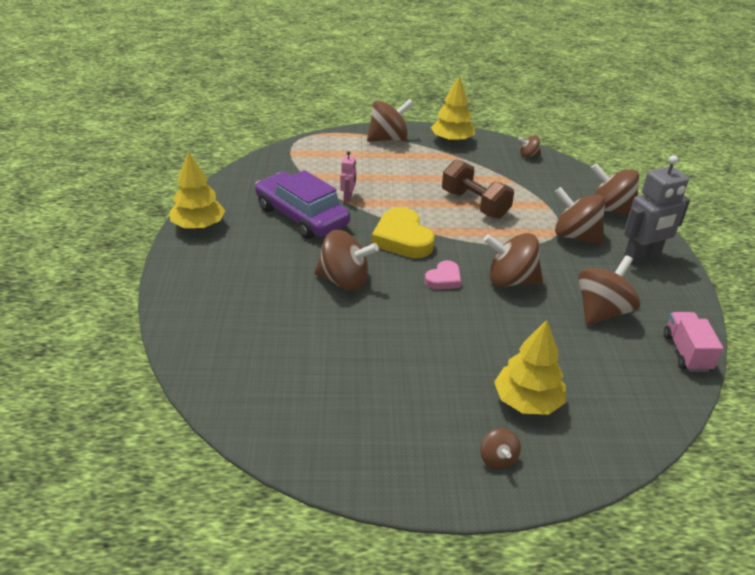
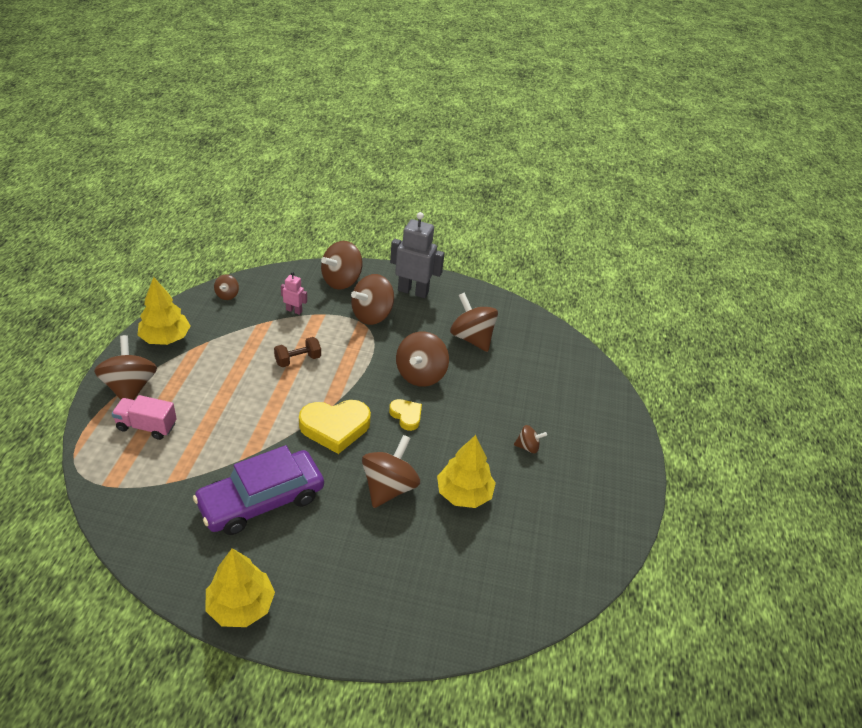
camera: 80 degrees left, 5 degrees up
pink robot [340,151,356,202] -> pink robot moved to [281,272,307,315]
pink heart [425,260,461,289] -> yellow heart [389,399,422,431]
brown dumbbell [442,159,514,219] -> brown dumbbell [274,337,321,367], size x0.61
brown spinning top [480,428,521,470] -> brown spinning top moved to [514,425,547,453]
yellow tree [494,320,566,415] -> yellow tree moved to [437,435,496,508]
grey robot [624,155,690,265] -> grey robot turned 60 degrees counterclockwise [390,212,445,298]
pink truck [664,312,723,372] -> pink truck moved to [111,395,177,440]

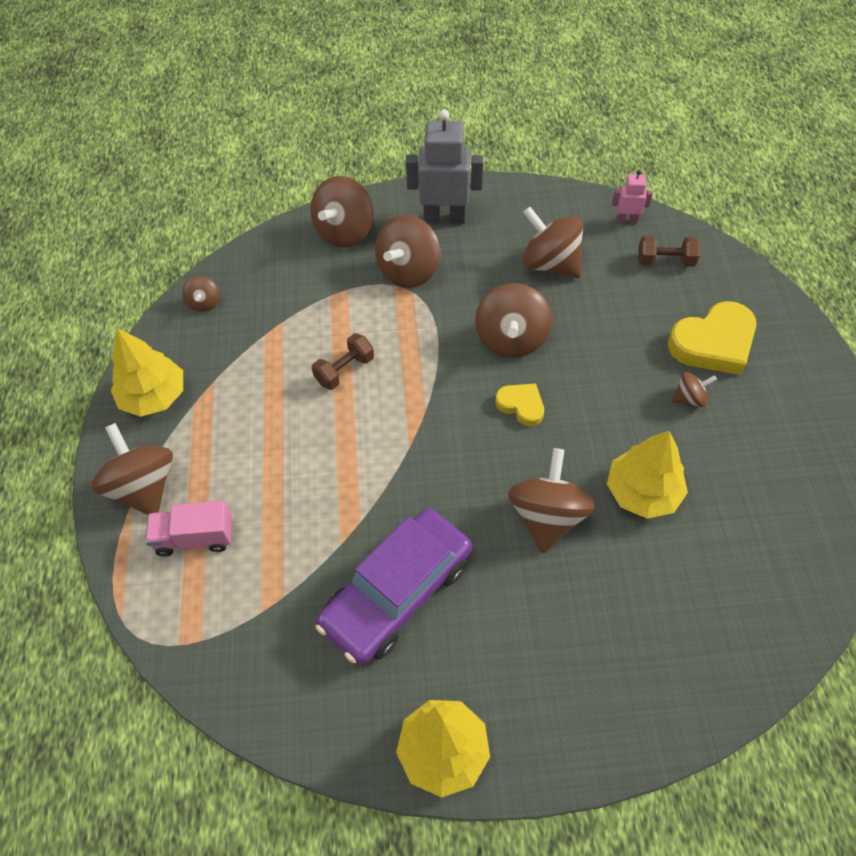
camera: 10 degrees left, 15 degrees up
pink robot [281,272,307,315] -> pink robot moved to [612,170,653,224]
yellow heart [299,400,371,454] -> yellow heart moved to [668,301,757,375]
none -> brown dumbbell [638,236,700,267]

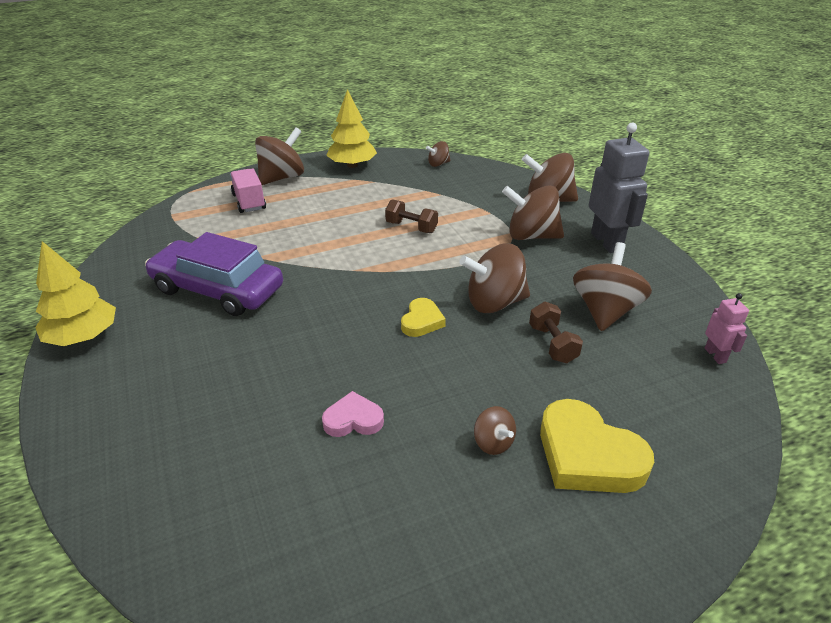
camera: 70 degrees right, 20 degrees down
brown spinning top [508,448,595,553] -> none
yellow tree [607,431,688,519] -> pink heart [322,391,384,437]
brown dumbbell [638,236,700,267] -> brown dumbbell moved to [529,302,583,363]

